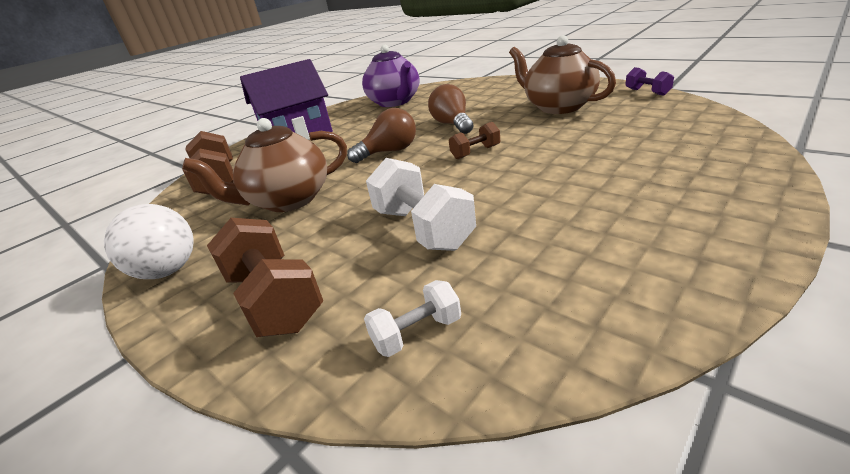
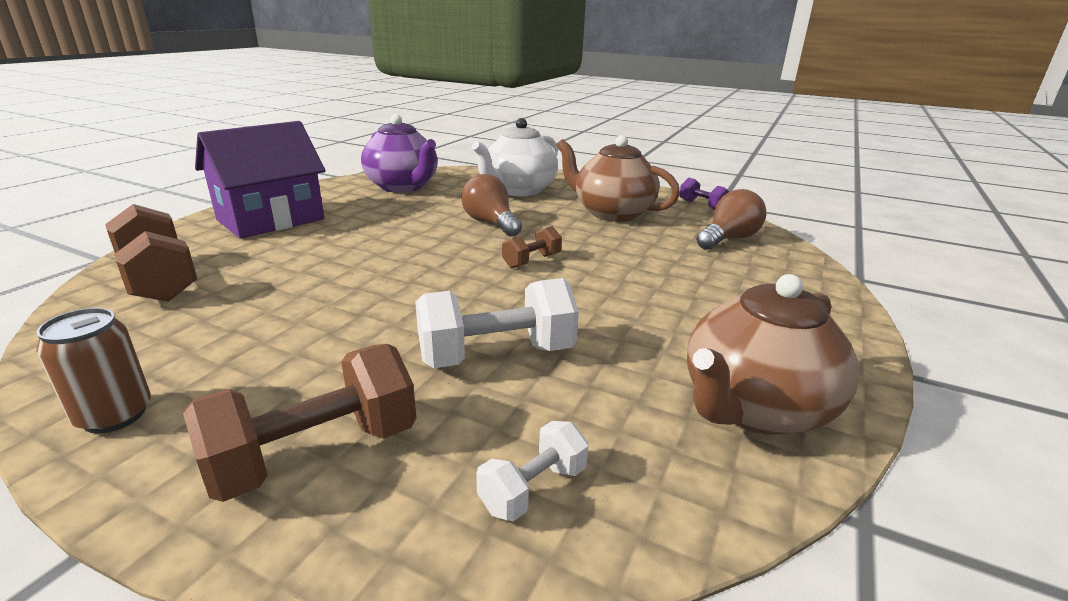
camera: 20 degrees left, 5 degrees down
white ball [104,204,194,279] -> brown can [36,308,151,433]
brown teapot [182,118,347,212] -> brown teapot moved to [687,274,859,435]
brown dumbbell [207,218,323,337] -> brown dumbbell turned 75 degrees counterclockwise [183,344,416,502]
brown light bulb [347,108,416,163] -> brown light bulb moved to [696,189,766,250]
white dumbbell [366,158,476,251] -> white dumbbell turned 60 degrees counterclockwise [415,278,579,368]
none -> white teapot [472,118,558,196]

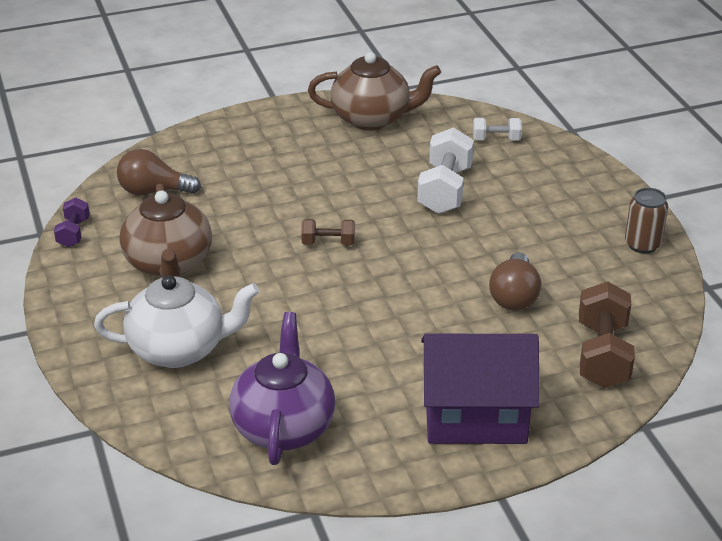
camera: 135 degrees left, 10 degrees up
brown dumbbell [183,344,416,502] -> none
white dumbbell [415,278,579,368] -> white dumbbell turned 75 degrees clockwise [417,127,474,214]
brown light bulb [461,174,522,237] -> brown light bulb moved to [489,252,541,311]

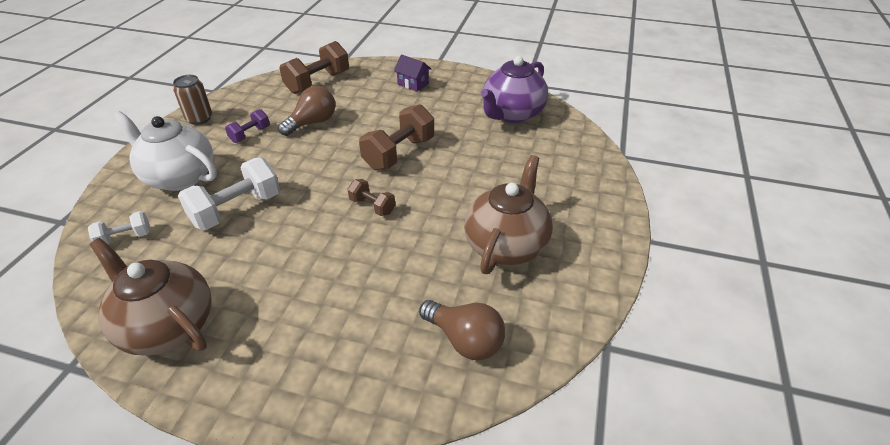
camera: 145 degrees left, 5 degrees up
purple dumbbell [54,197,90,247] -> purple dumbbell moved to [225,109,270,143]
white teapot [94,275,259,368] -> white teapot moved to [113,111,217,191]
purple house [421,333,540,444] -> purple house [394,54,431,92], size x0.45
white dumbbell [473,118,522,141] -> white dumbbell turned 60 degrees counterclockwise [88,211,151,244]
none -> brown dumbbell [359,104,434,170]

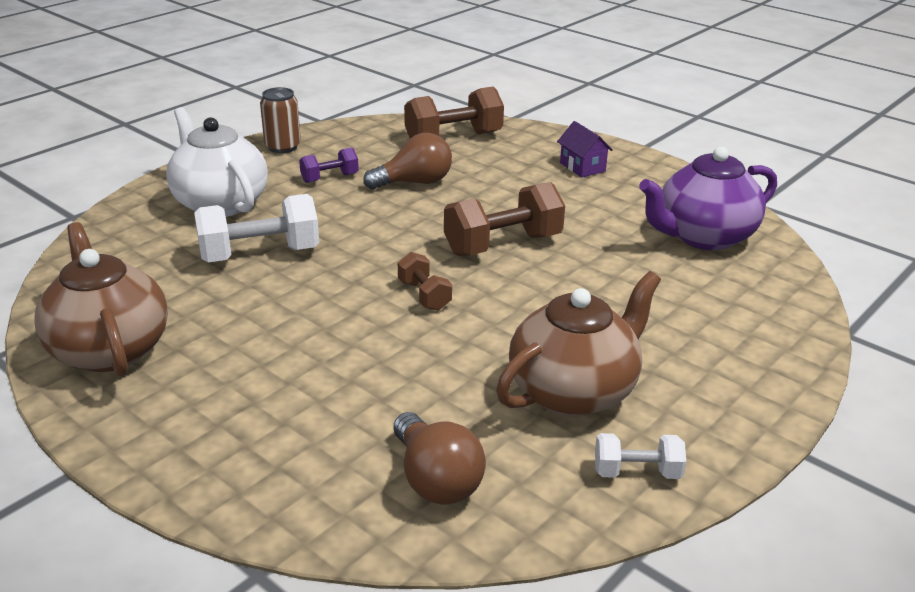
camera: 25 degrees right, 10 degrees down
white dumbbell [88,211,151,244] -> white dumbbell moved to [595,433,686,479]

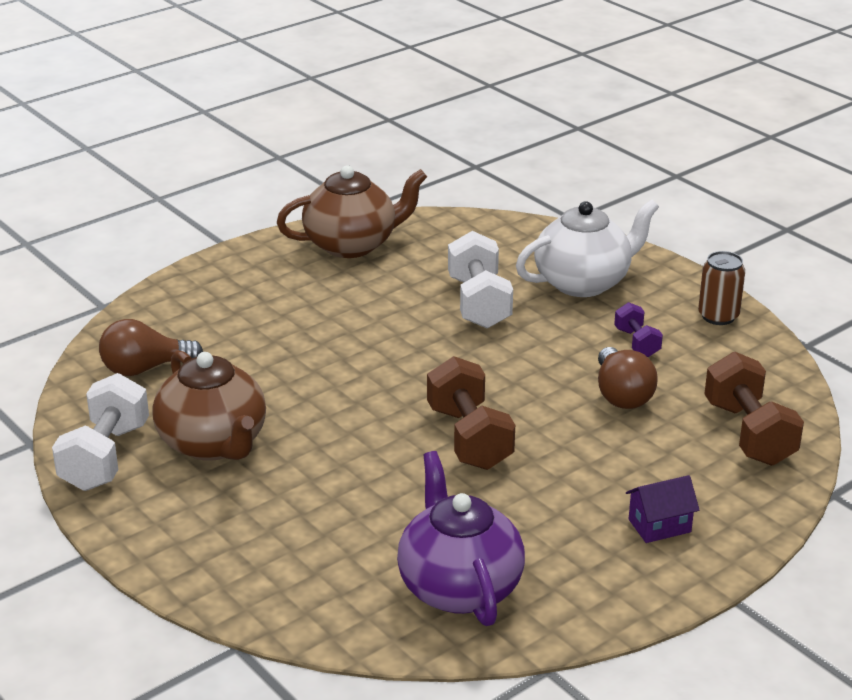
camera: 100 degrees right, 0 degrees up
brown dumbbell [398,252,452,311] -> none
white dumbbell [595,433,686,479] -> white dumbbell [52,373,149,491], size x1.84

